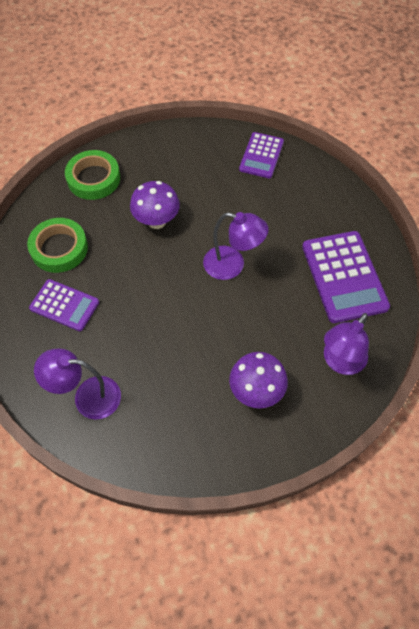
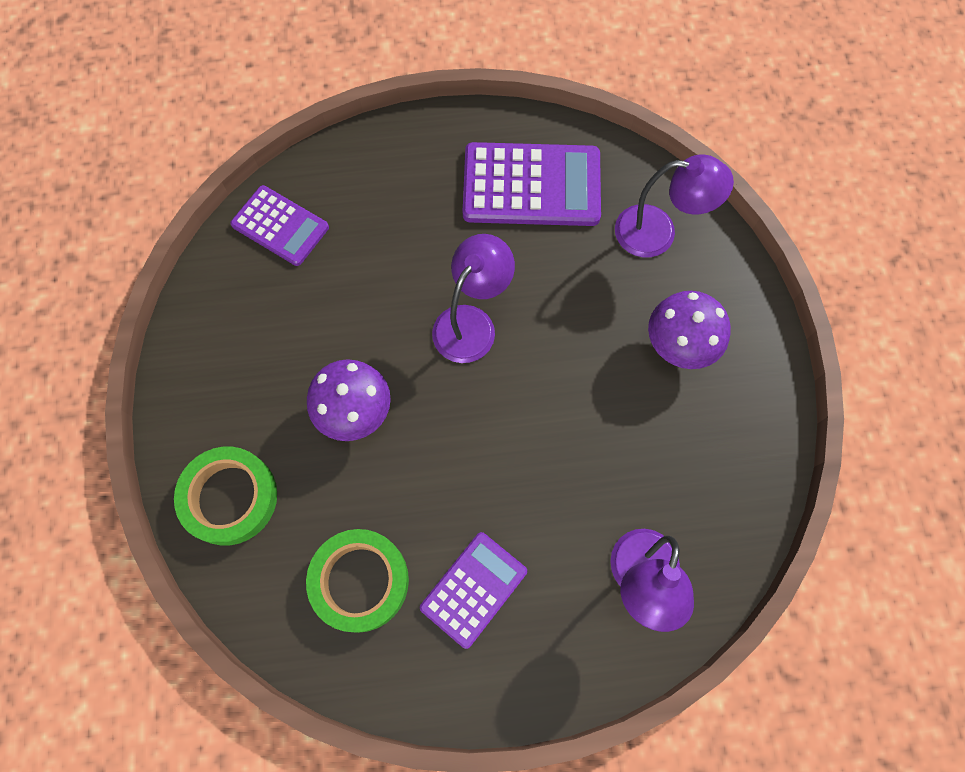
camera: 75 degrees left, 10 degrees up
purple lamp [324,313,369,375] -> purple lamp turned 45 degrees counterclockwise [615,154,734,257]

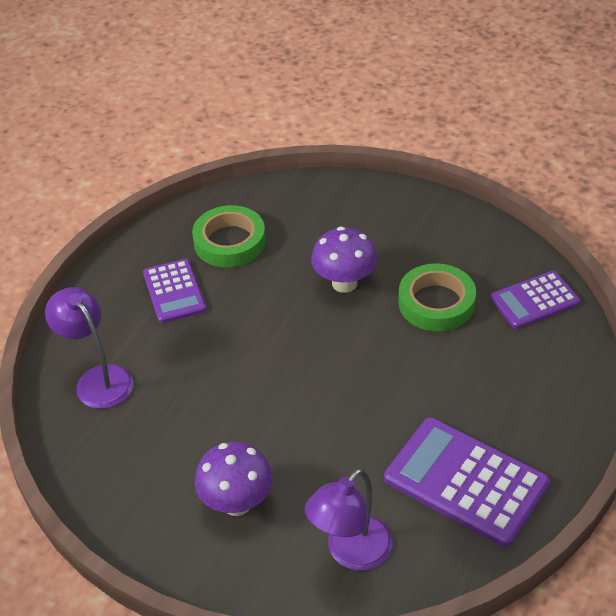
camera: 125 degrees right, 25 degrees down
green tape [174,447,277,545] -> green tape moved to [398,263,476,332]
purple lamp [432,234,515,363] -> none
purple calculator [463,142,601,226] -> purple calculator turned 90 degrees clockwise [384,418,550,547]

